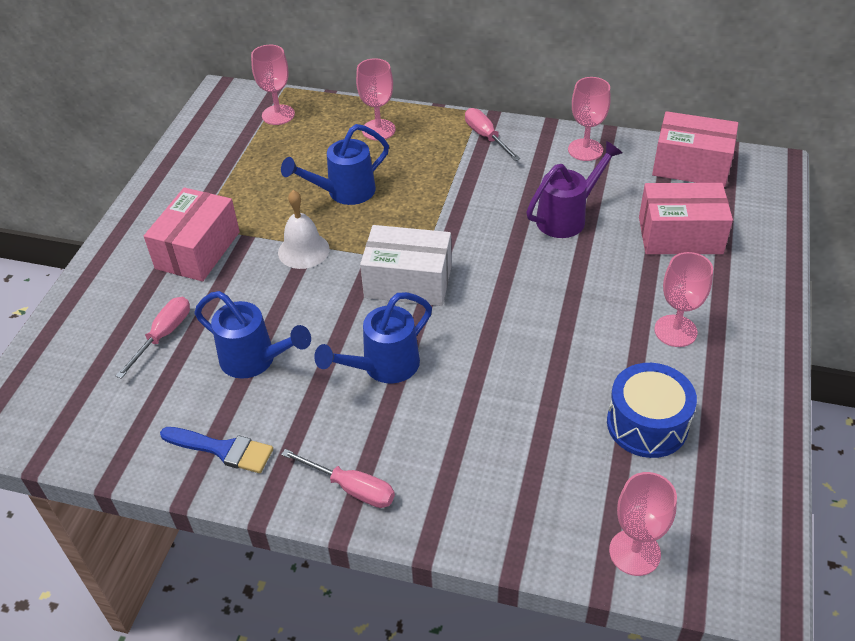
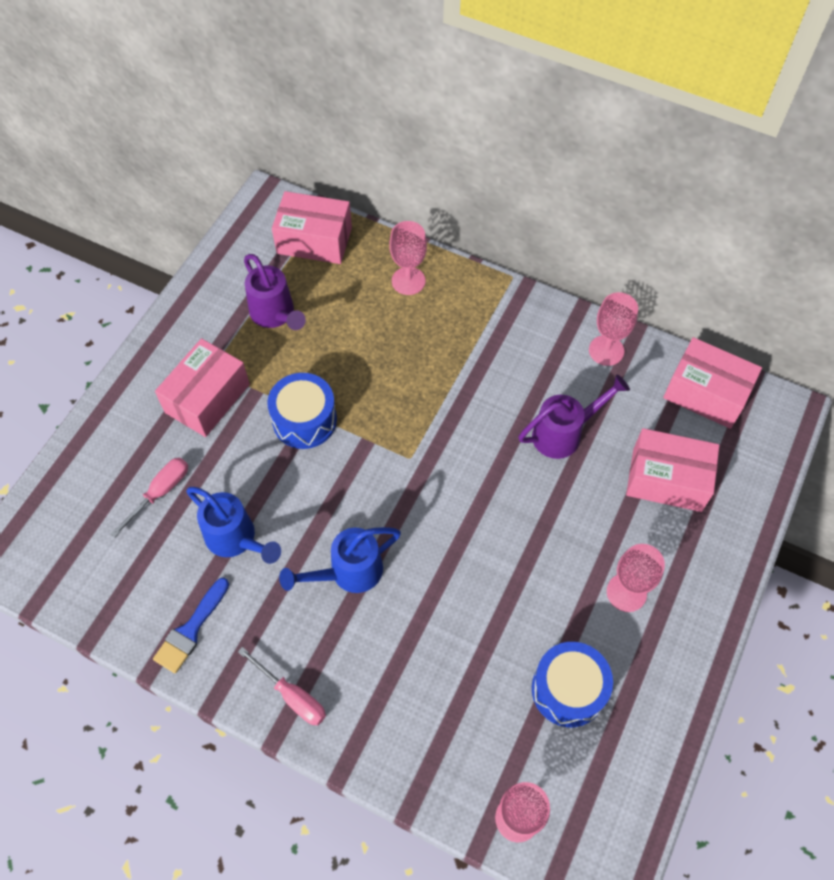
camera: 10 degrees right, 15 degrees up
blue brush [160,427,273,473] -> blue brush turned 90 degrees clockwise [153,578,229,673]
pink goblet [251,45,295,125] -> pink box [272,191,352,264]
white bell [278,190,330,269] -> blue drum [267,373,337,449]
blue watering can [281,124,389,205] -> none
white box [360,225,452,306] -> none
pink screwdriver [465,108,520,161] -> none
none -> purple watering can [244,254,306,330]

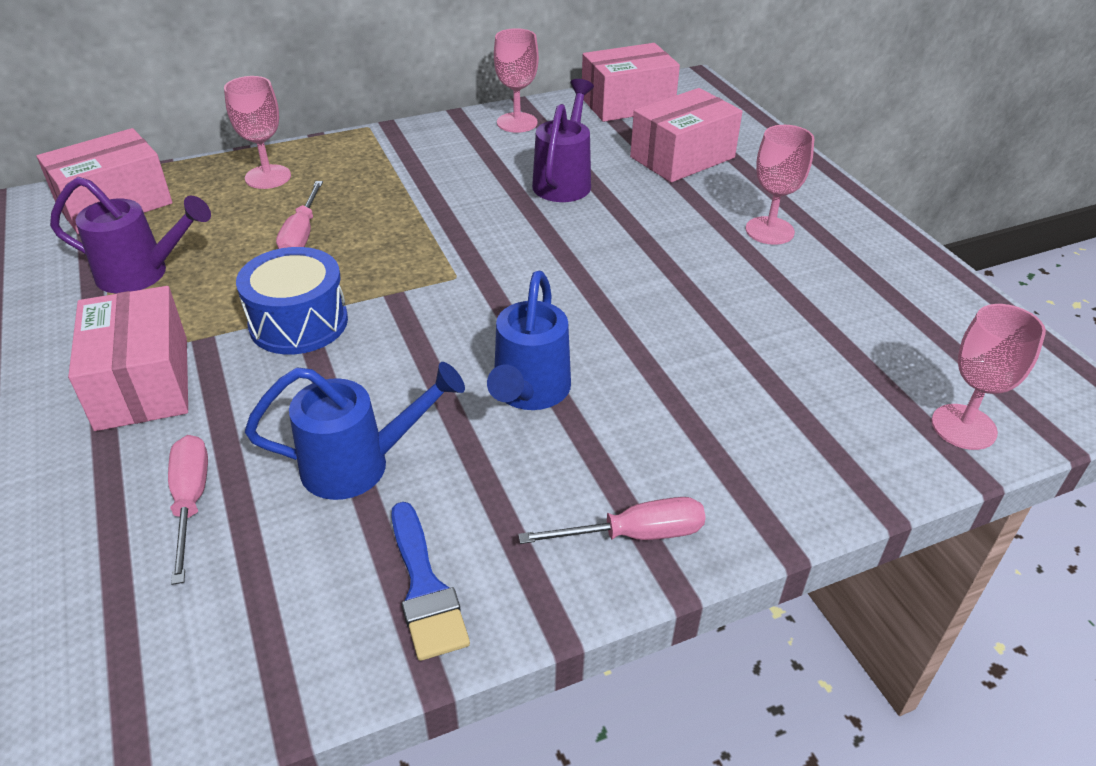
camera: 50 degrees left, 20 degrees down
blue drum [532,642,613,727] -> none
none -> pink screwdriver [276,181,323,249]

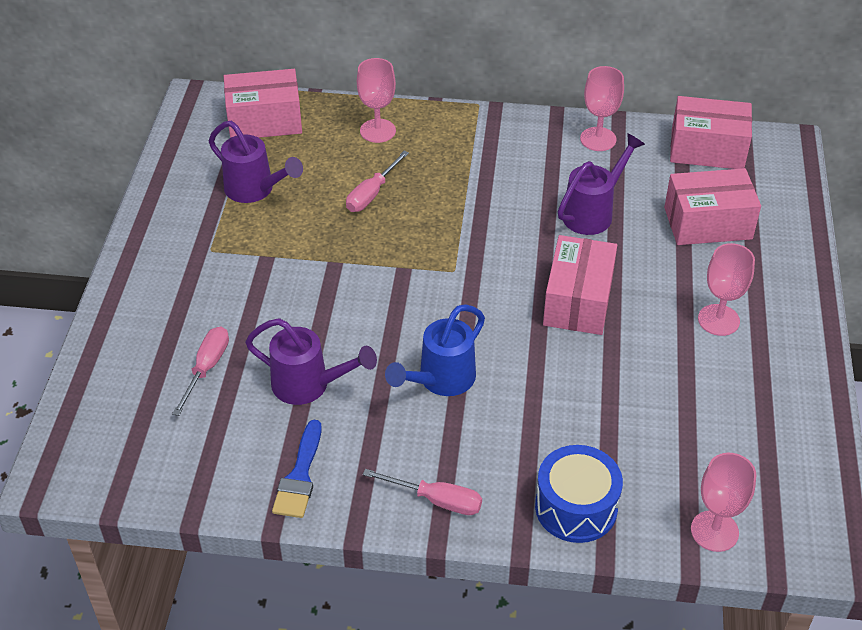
camera: 30 degrees right, 5 degrees up
pink box [68,286,188,431] -> pink box moved to [543,235,617,335]
blue drum [236,247,348,355] -> blue drum moved to [535,445,623,543]
blue watering can [245,362,465,500] -> purple watering can [245,318,377,405]

